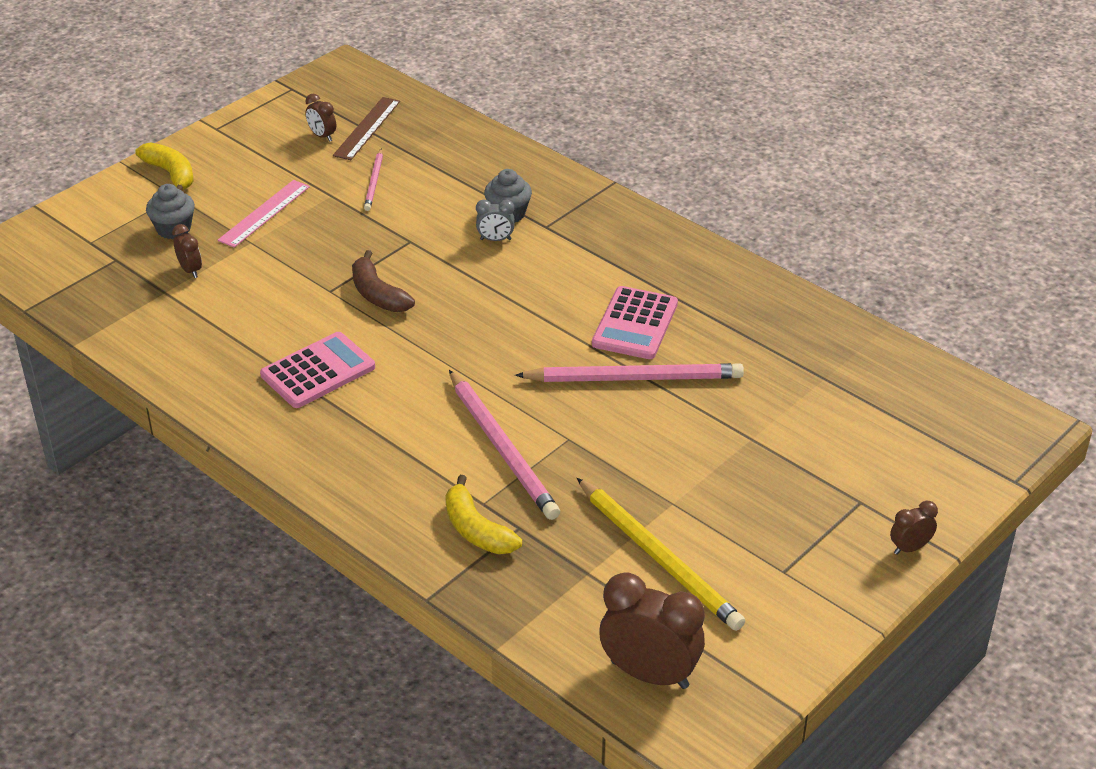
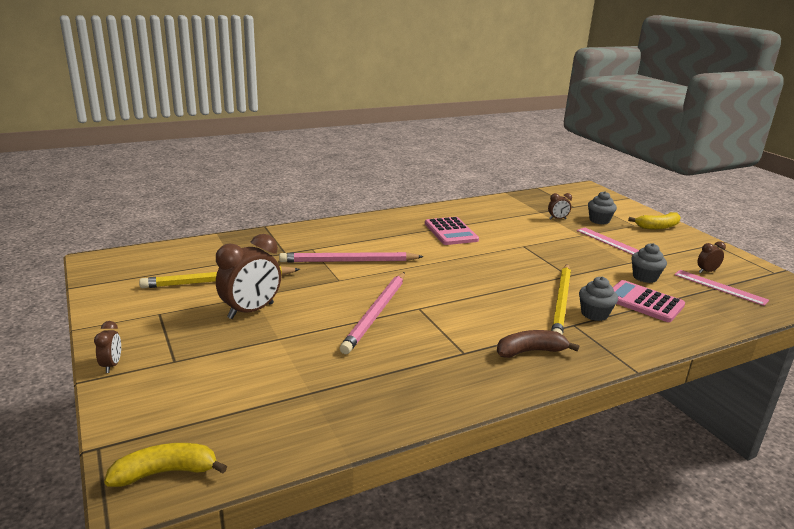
camera: 110 degrees right, 15 degrees down
brown ruler [333,97,400,160] -> pink ruler [674,270,769,306]
brown banana [352,250,415,312] -> brown banana moved to [497,330,579,358]
pink pencil [364,148,383,211] -> grey cupcake [631,243,667,283]
yellow banana [445,475,522,554] -> yellow banana moved to [104,443,227,487]
grey clock [476,199,515,241] -> yellow pencil [551,264,571,335]
pink calculator [592,286,678,359] -> pink calculator moved to [613,280,685,322]
brown clock [599,572,705,689] -> brown clock moved to [216,234,281,319]

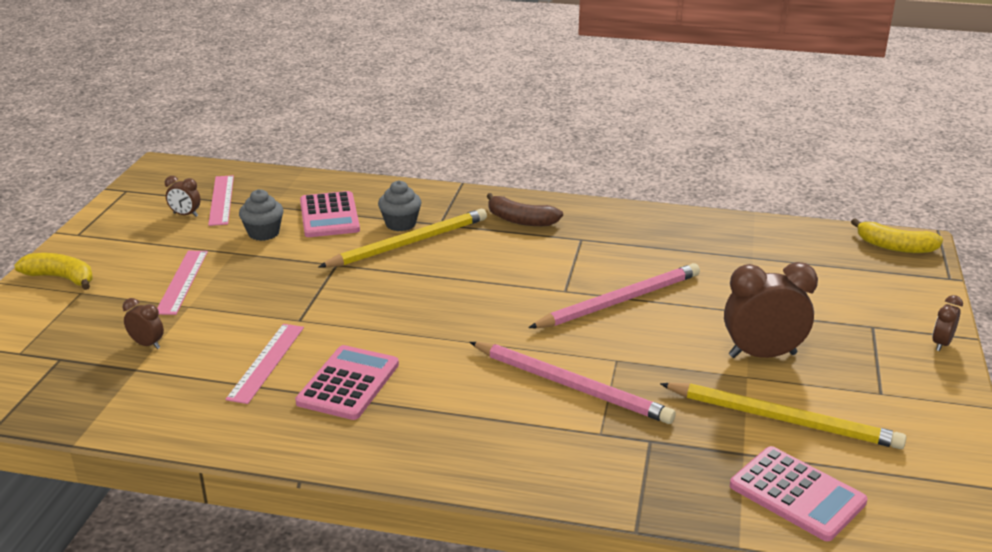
camera: 140 degrees left, 5 degrees up
grey cupcake [588,191,617,224] -> none
none -> pink ruler [225,324,304,404]
none -> pink calculator [730,446,868,541]

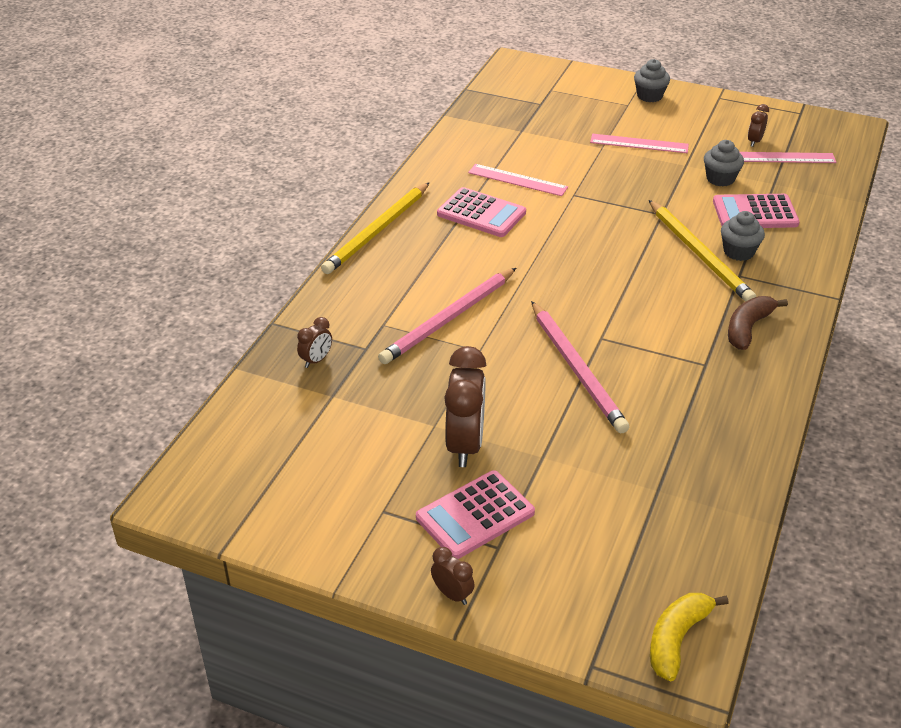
camera: 100 degrees right, 10 degrees up
yellow banana [14,253,93,290] -> grey cupcake [634,59,670,102]
brown clock [123,298,164,349] -> brown clock moved to [297,317,332,368]
yellow pencil [660,383,906,449] -> yellow pencil moved to [321,182,430,274]
pink calculator [730,446,868,541] -> pink calculator moved to [416,470,535,559]

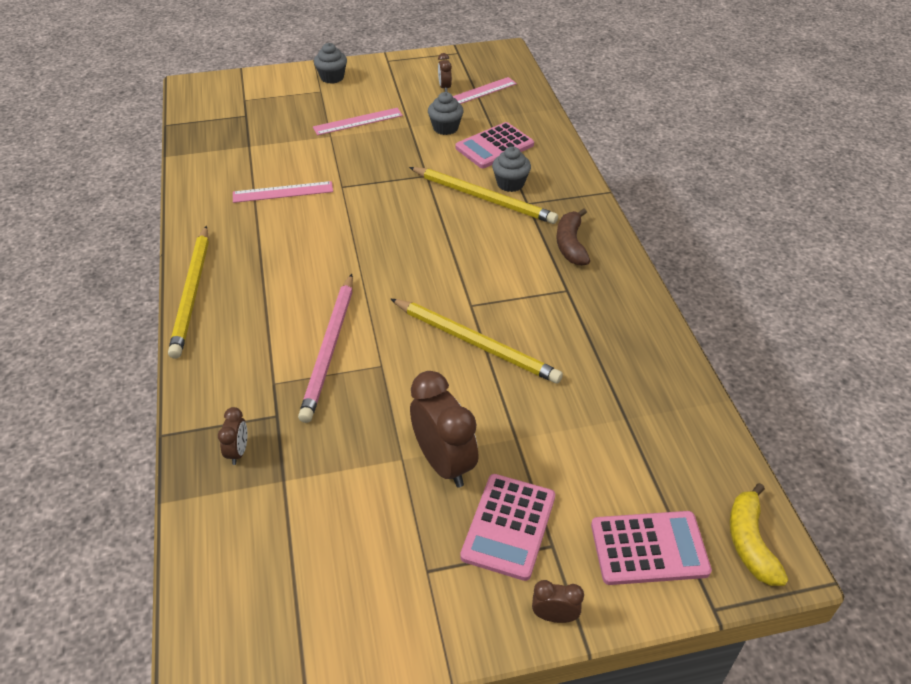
camera: 35 degrees left, 5 degrees up
pink calculator [437,187,526,237] -> pink calculator moved to [591,511,712,585]
pink pencil [531,301,629,433] -> yellow pencil [391,299,563,383]

